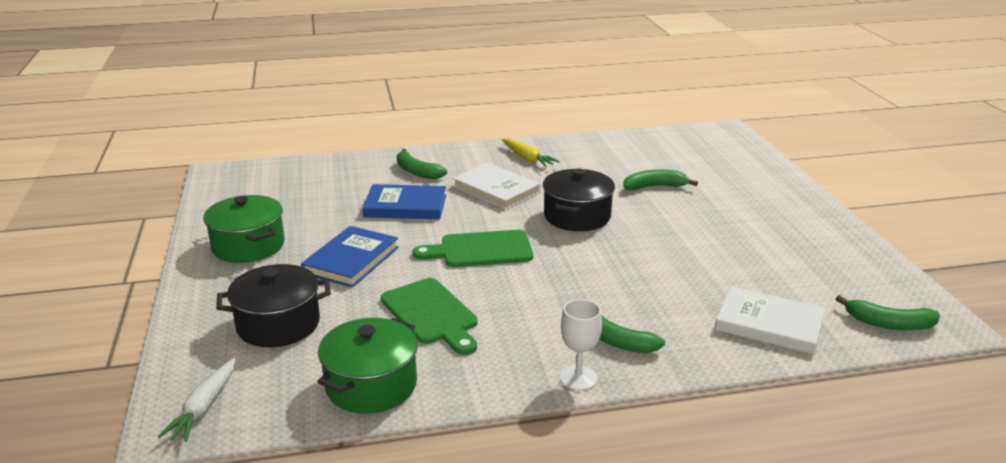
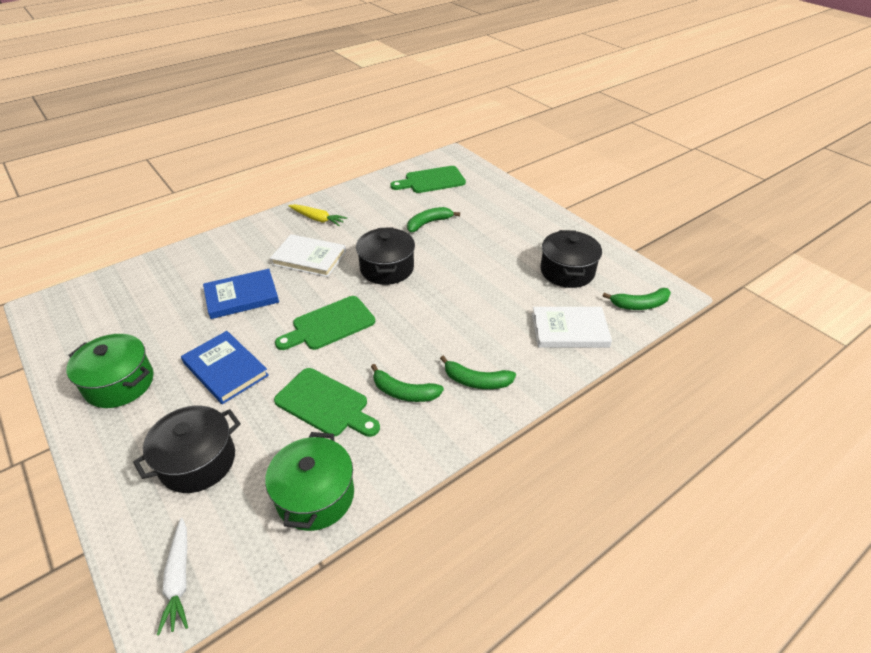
camera: 25 degrees left, 15 degrees up
blue book [301,226,399,288] -> blue book turned 45 degrees counterclockwise [181,331,269,404]
green banana [397,149,447,179] -> green banana moved to [371,364,444,402]
white goblet [560,299,602,390] -> none
none -> green cutting board [390,166,466,193]
none -> black pot [540,230,602,288]

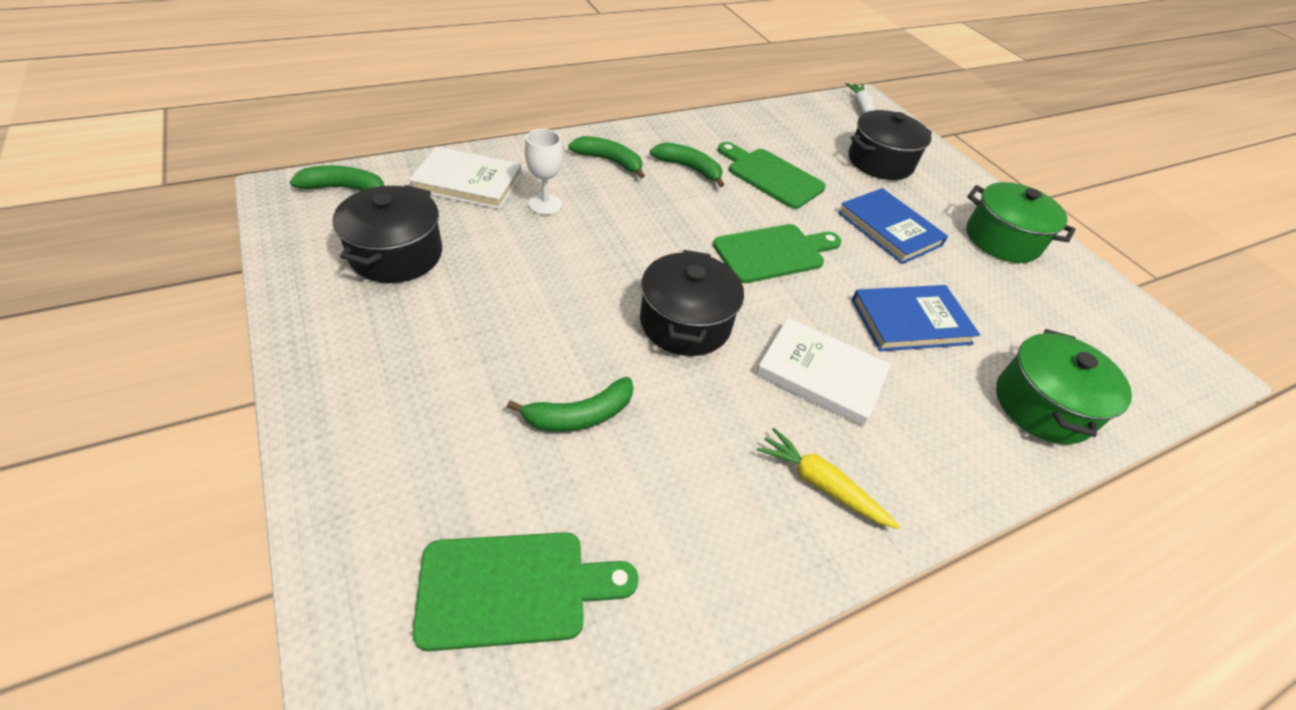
camera: 175 degrees left, 5 degrees up
green pot [265,432,354,531] -> green pot moved to [996,329,1132,444]
none -> white goblet [525,129,563,215]

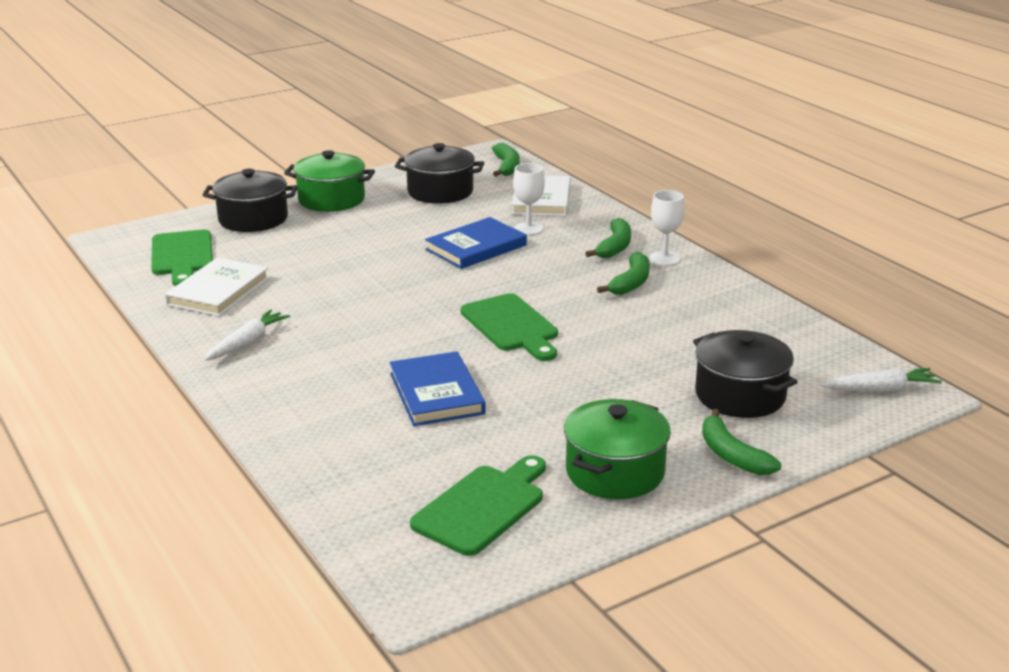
camera: 90 degrees right, 20 degrees down
green banana [507,377,633,432] -> green banana moved to [702,409,782,475]
black pot [640,250,744,356] -> black pot moved to [203,169,298,232]
green cutting board [718,142,826,209] -> green cutting board moved to [410,455,546,556]
white book [756,318,891,426] -> white book moved to [165,258,269,316]
yellow carrot [757,428,900,529] -> white carrot [204,309,290,361]
blue book [838,188,948,264] -> blue book moved to [425,217,527,269]
green pot [996,329,1132,444] -> green pot moved to [284,150,375,212]
none -> white goblet [649,190,684,266]

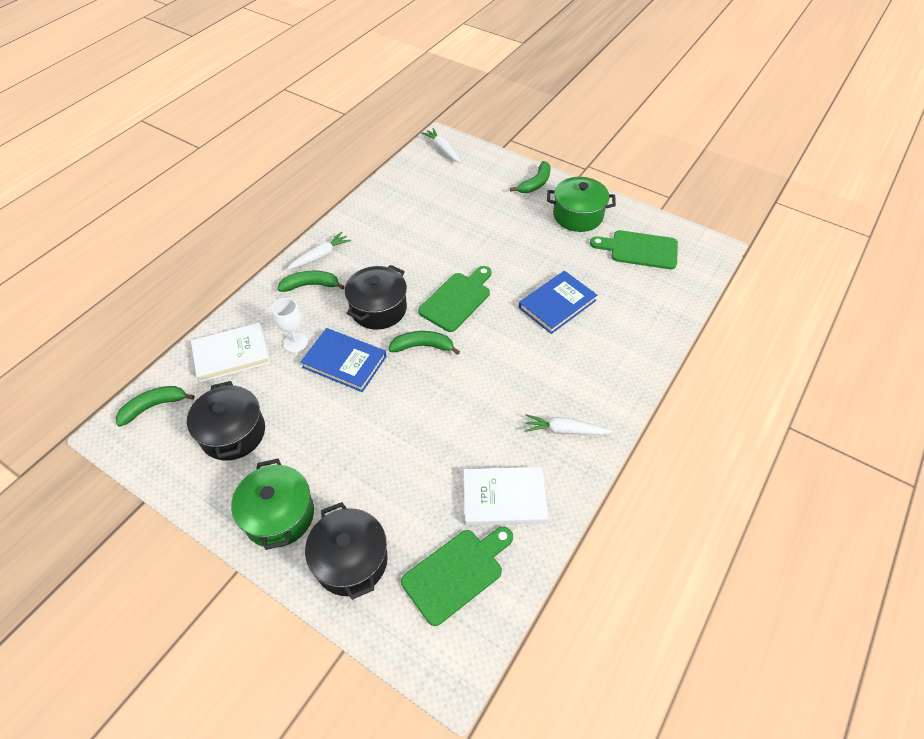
camera: 115 degrees left, 25 degrees up
green banana [597,252,650,295] -> green banana moved to [388,331,460,355]
white goblet [649,190,684,266] -> white carrot [287,232,351,270]
black pot [693,330,797,418] -> black pot moved to [345,265,407,330]

